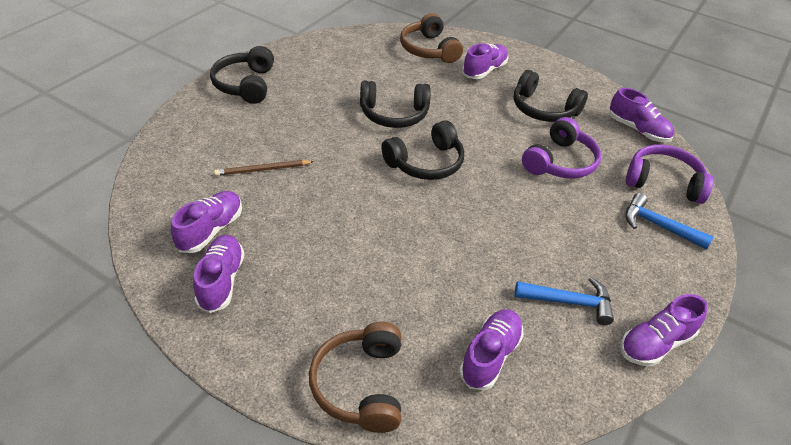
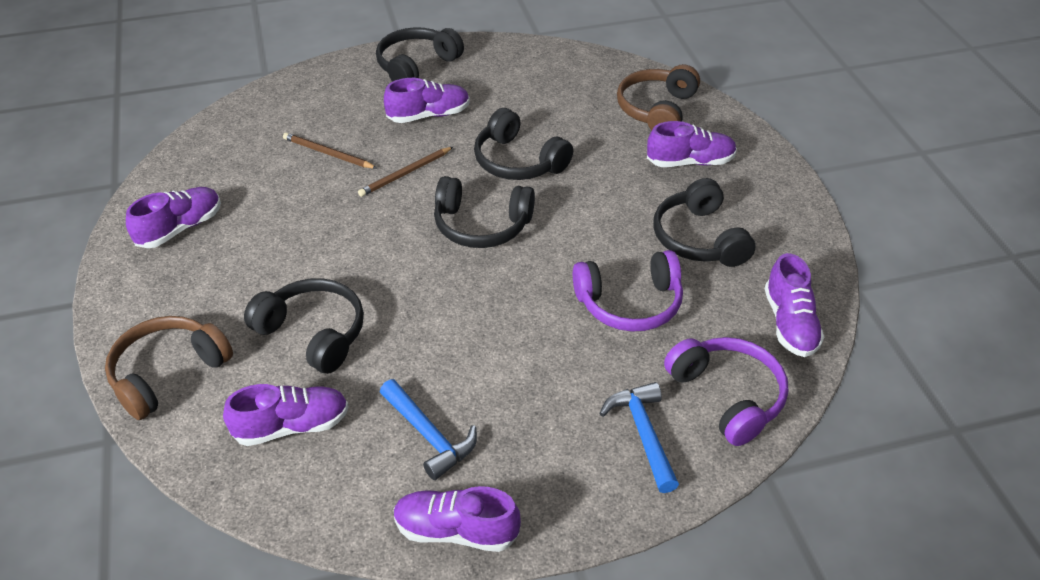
camera: 45 degrees right, 0 degrees up
purple shoe [171,191,242,253] -> purple shoe moved to [384,78,470,123]
none -> black headphones [244,278,364,374]
none -> brown pencil [358,147,453,197]

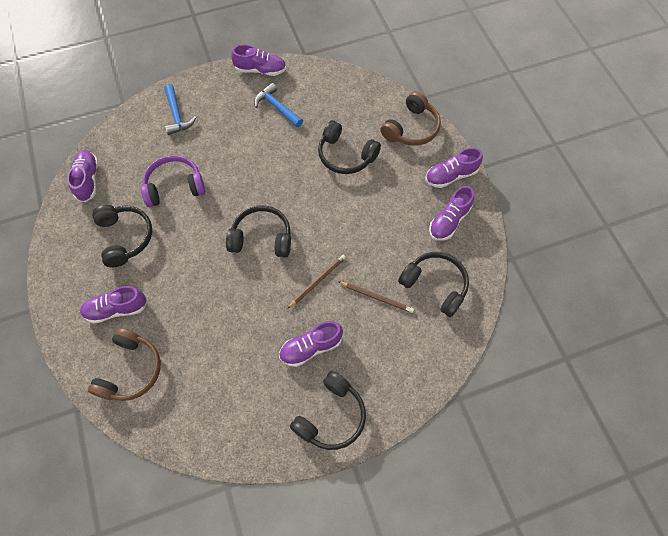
camera: 175 degrees right, 20 degrees up
purple shoe [223,384,349,446] -> purple shoe moved to [425,148,483,188]
black headphones [474,108,573,180] -> black headphones moved to [398,252,469,317]
purple headphones [664,337,788,446] -> none

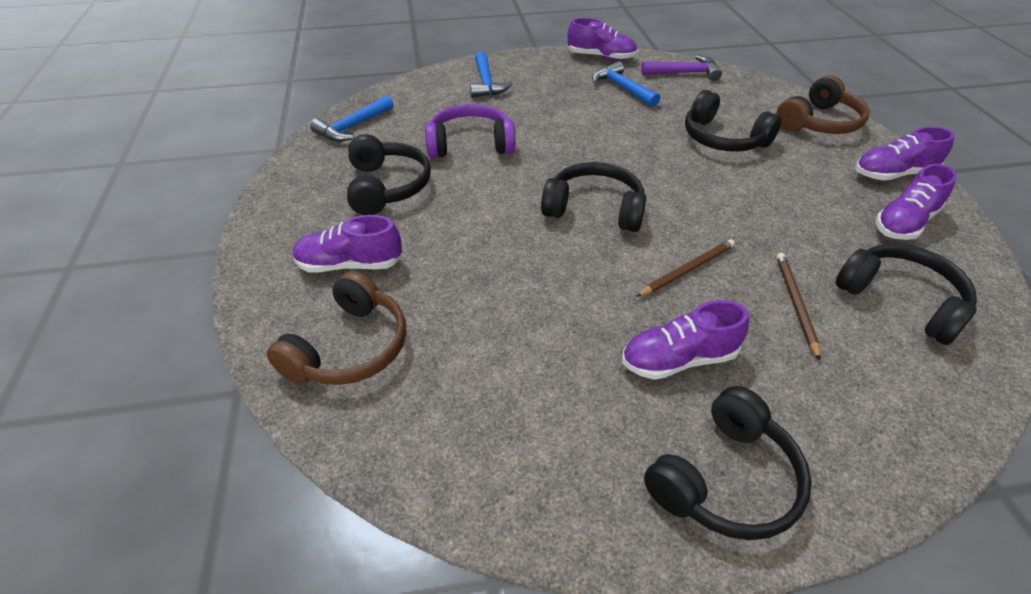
camera: 10 degrees right, 20 degrees down
purple shoe [67,150,98,202] -> blue hammer [310,95,394,142]
brown pencil [338,281,414,313] -> brown pencil turned 120 degrees counterclockwise [776,253,821,360]
none -> purple hammer [641,55,722,81]

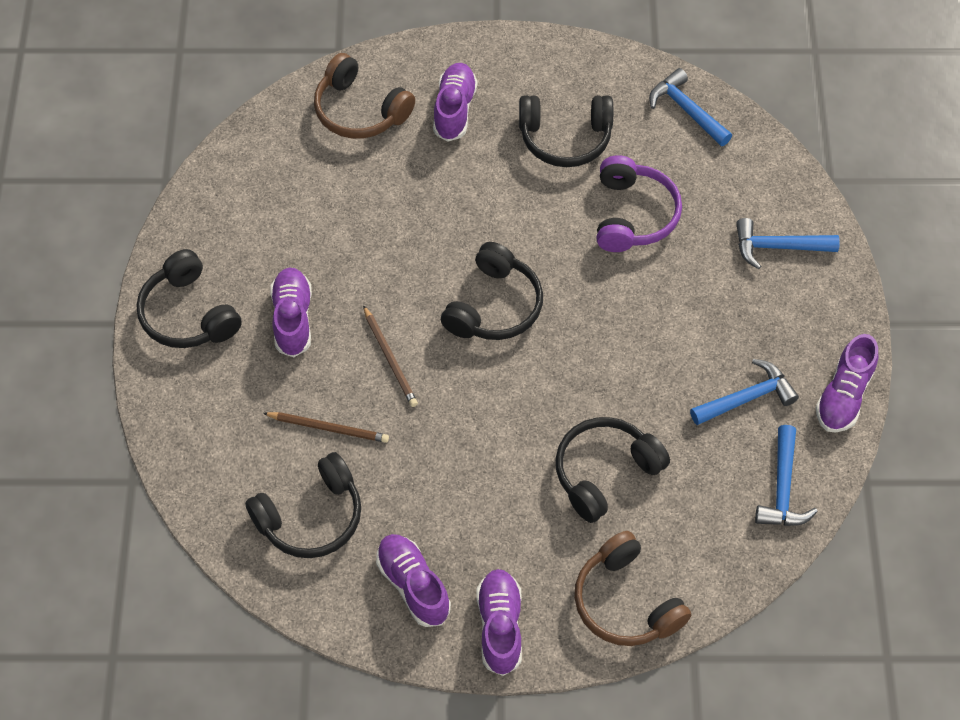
camera: 100 degrees right, 15 degrees up
purple hammer [641,55,722,81] -> blue hammer [755,425,818,526]

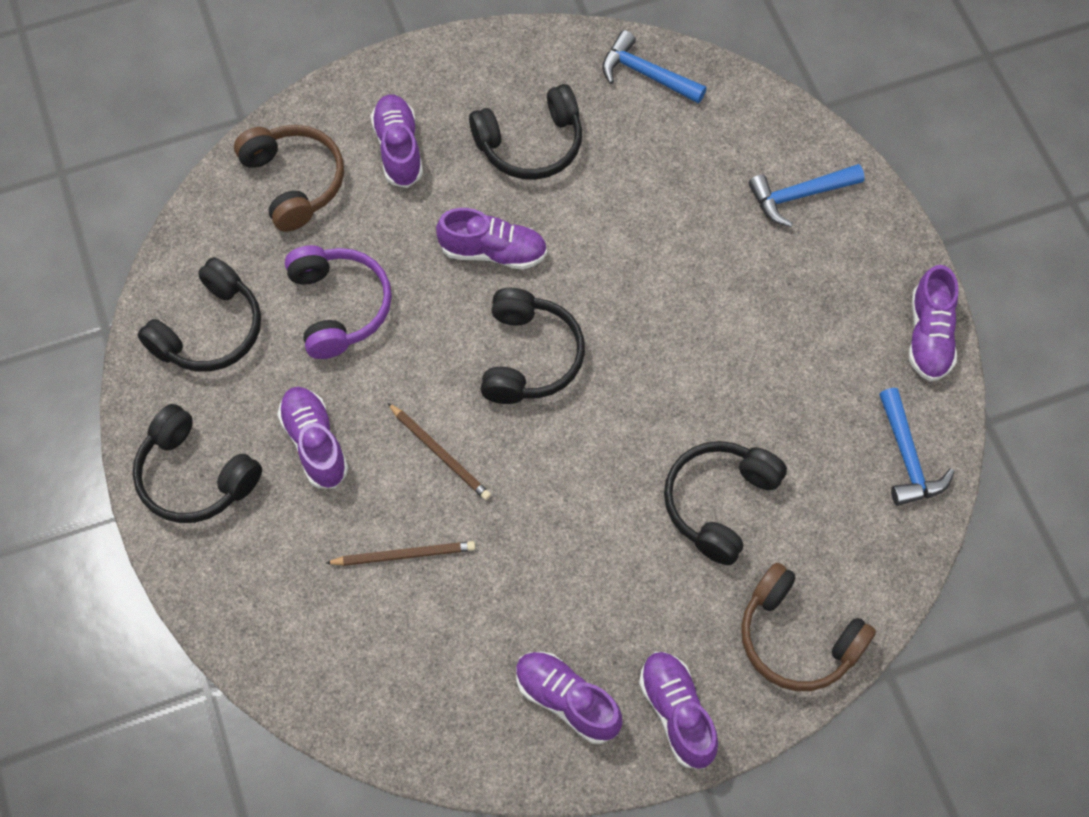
camera: 20 degrees left, 5 degrees up
black headphones [245,452,361,558] -> black headphones moved to [138,257,261,372]
brown headphones [314,53,415,139] -> brown headphones turned 135 degrees counterclockwise [234,125,344,232]
purple headphones [597,155,682,252] -> purple headphones moved to [285,245,392,359]
blue hammer [690,359,799,425] -> none
none -> purple shoe [436,208,547,270]

